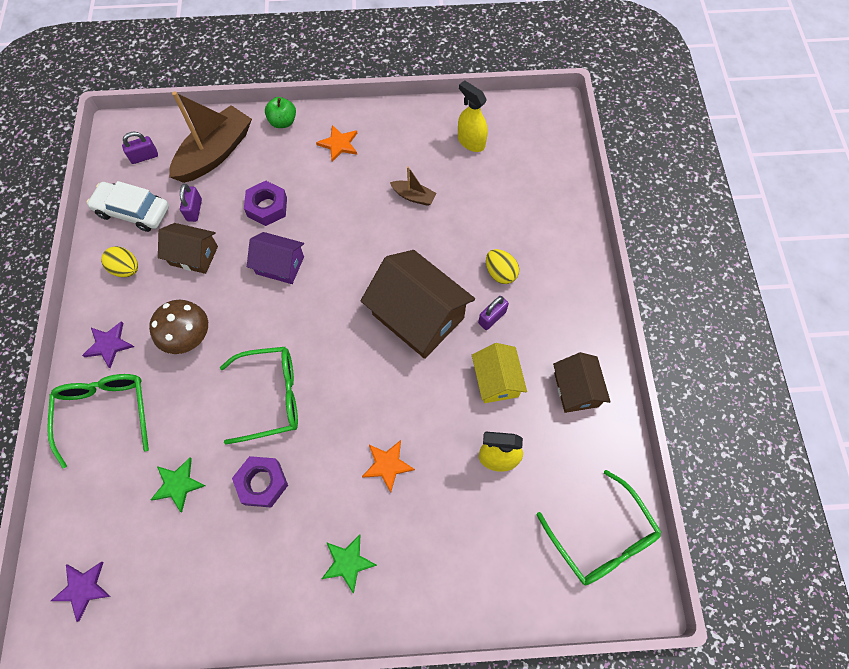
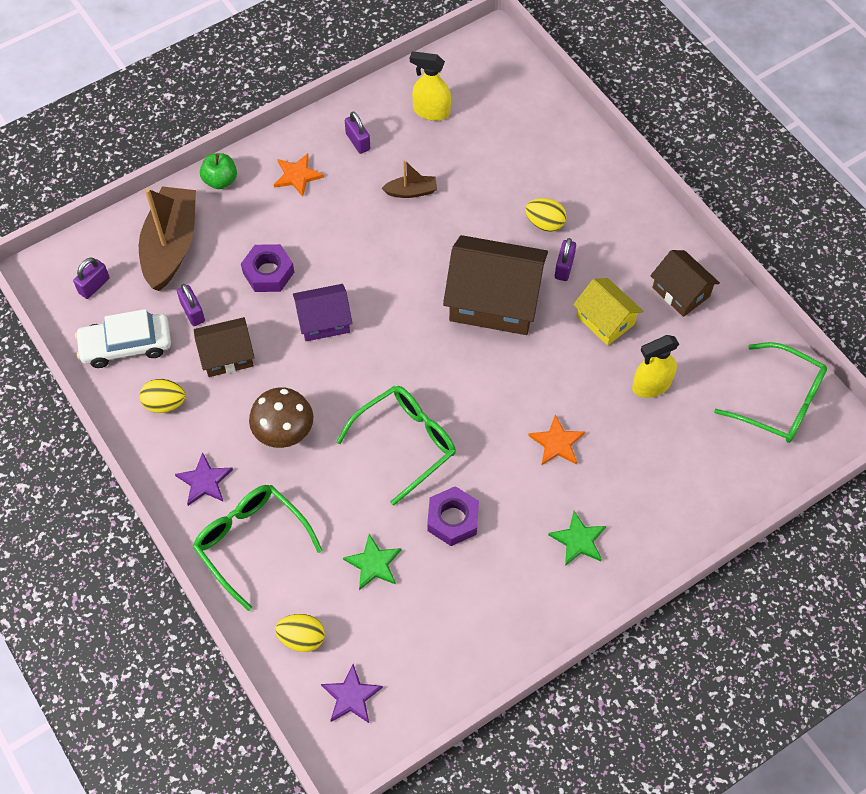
camera: 30 degrees left, 5 degrees down
none -> yellow egg [275,614,325,652]
none -> purple padlock [345,112,370,154]

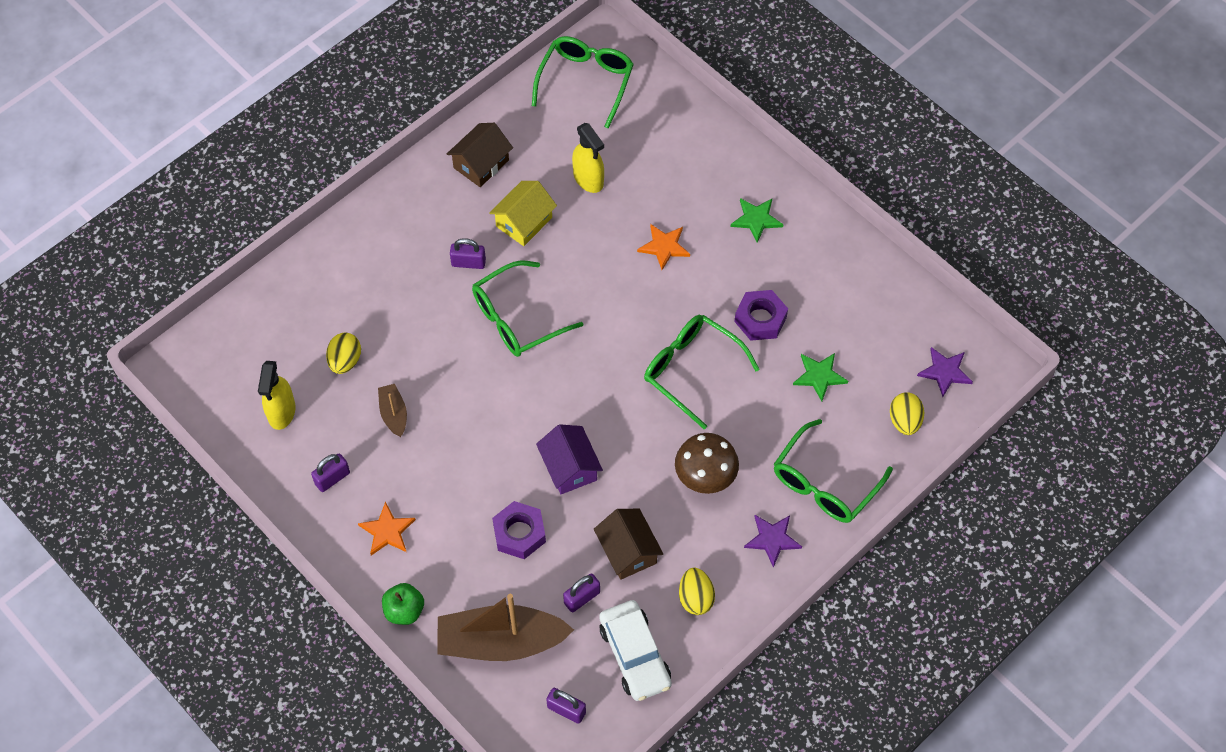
camera: 100 degrees left, 0 degrees up
brown house [443,235,548,335] -> green glasses [472,260,583,357]
yellow egg [525,198,567,232] -> yellow egg moved to [326,333,361,374]

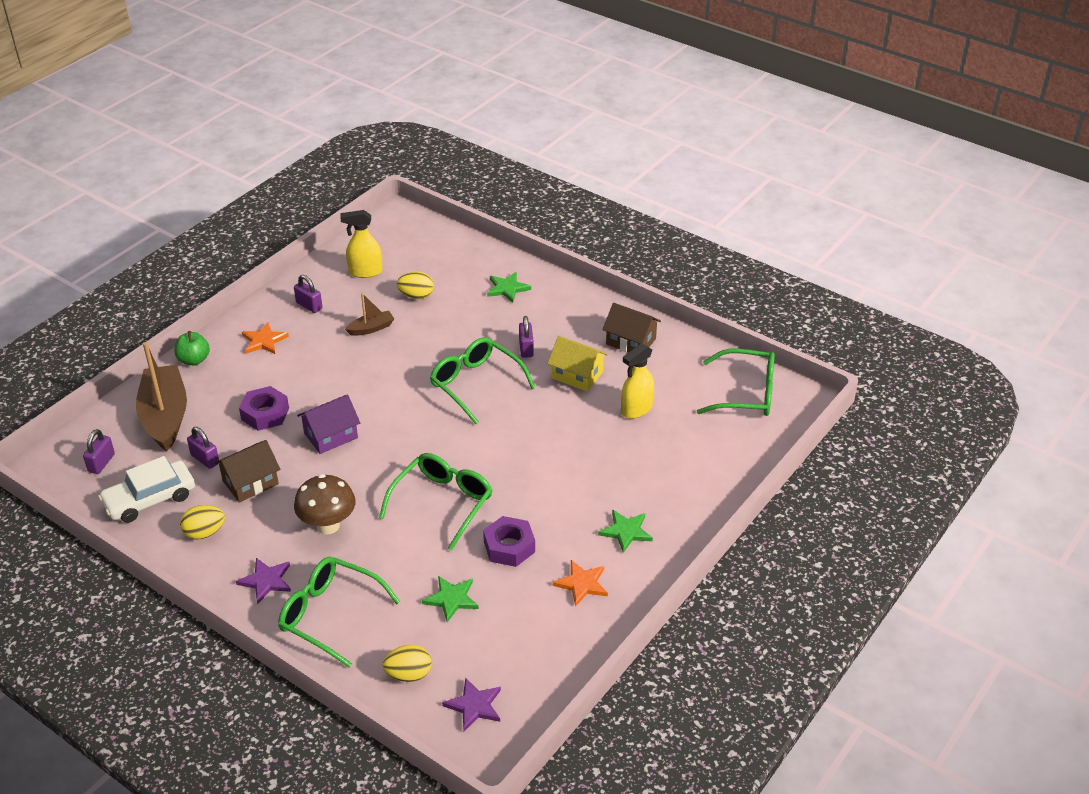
camera: 80 degrees right, 20 degrees down
orange star [637,224,690,270] -> orange star moved to [553,560,608,607]
none -> green star [487,272,531,303]

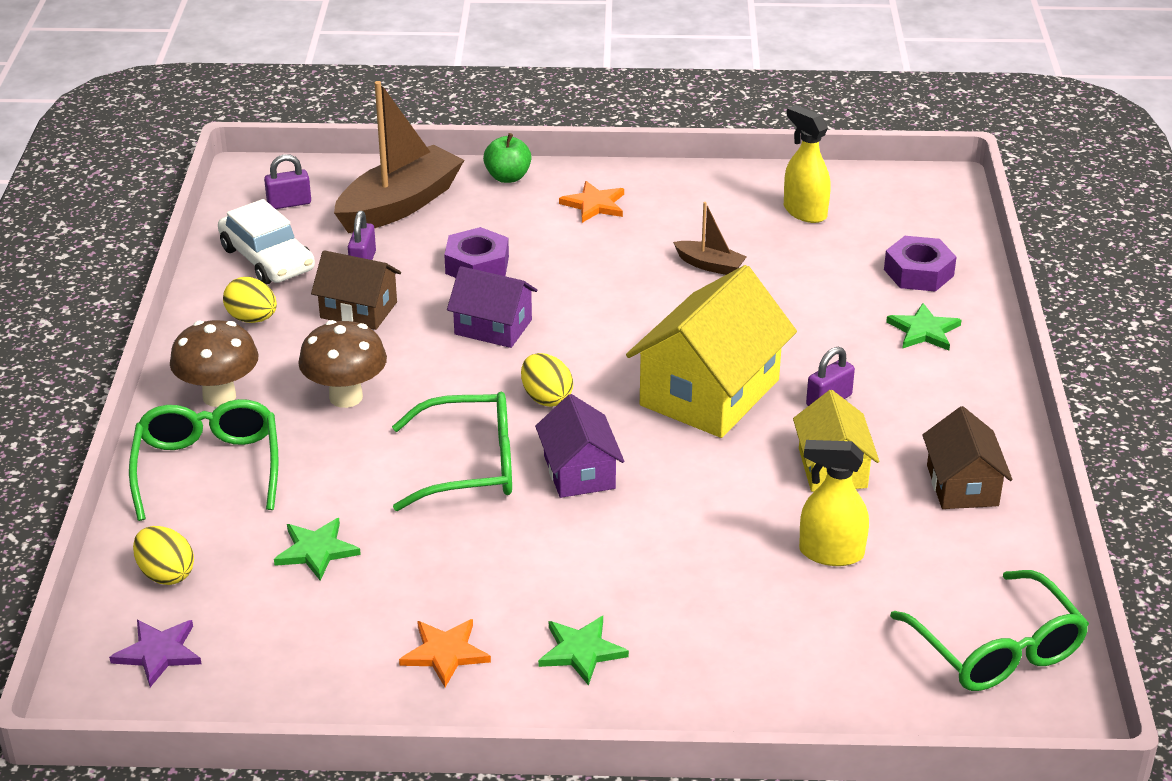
camera: 55 degrees right, 5 degrees down
white car [98,456,195,523] -> white car turned 150 degrees counterclockwise [218,199,315,285]
purple star [236,558,291,604] -> brown mushroom [170,320,259,407]
purple padlock [294,275,322,313] -> none
yellow egg [397,271,434,299] -> yellow egg moved to [521,353,573,407]
green glasses [430,337,535,424] -> yellow house [626,265,797,438]
purple nut [483,516,535,567] -> purple nut moved to [884,236,957,292]
none -> purple house [535,394,624,498]

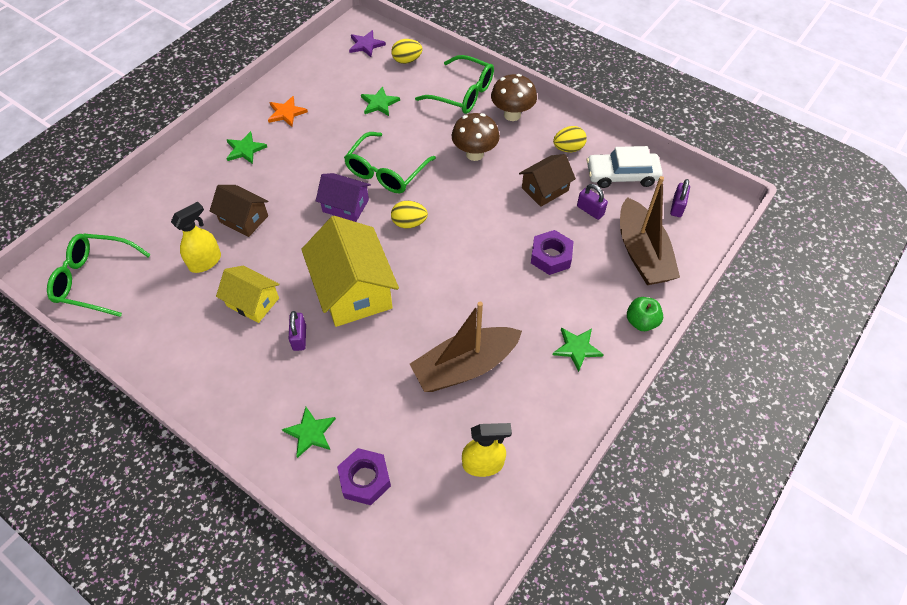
camera: 125 degrees right, 20 degrees up
purple house [447,266,537,348] -> none
orange star [559,181,624,223] -> green star [553,328,604,372]
brown boat [673,202,747,275] -> brown boat [410,301,522,392], size x2.12
brown house [922,406,1012,509] -> brown house moved to [210,185,268,237]

